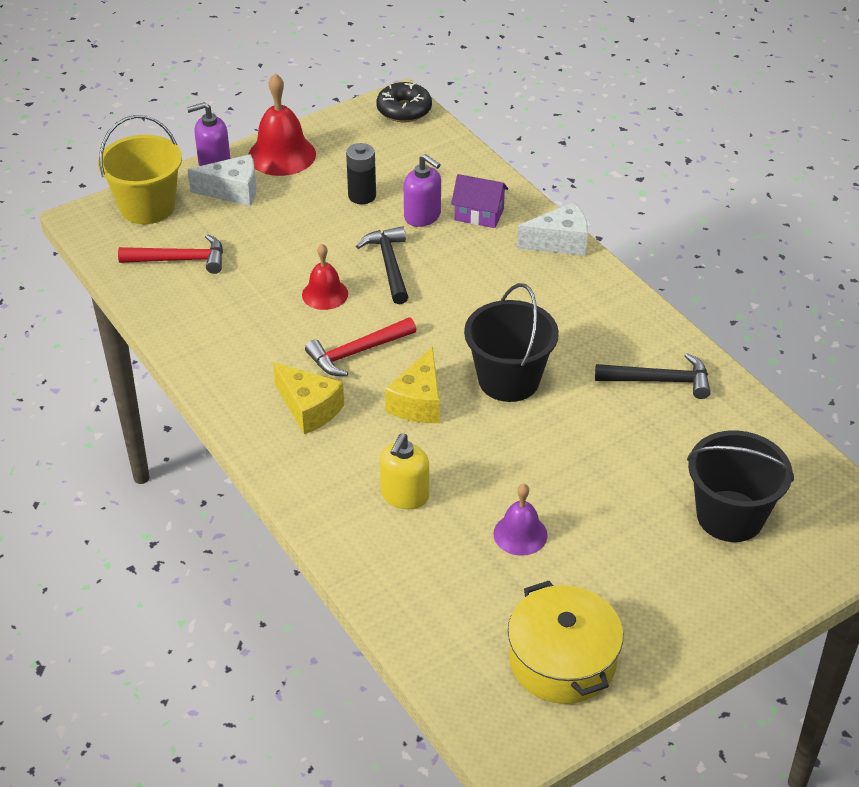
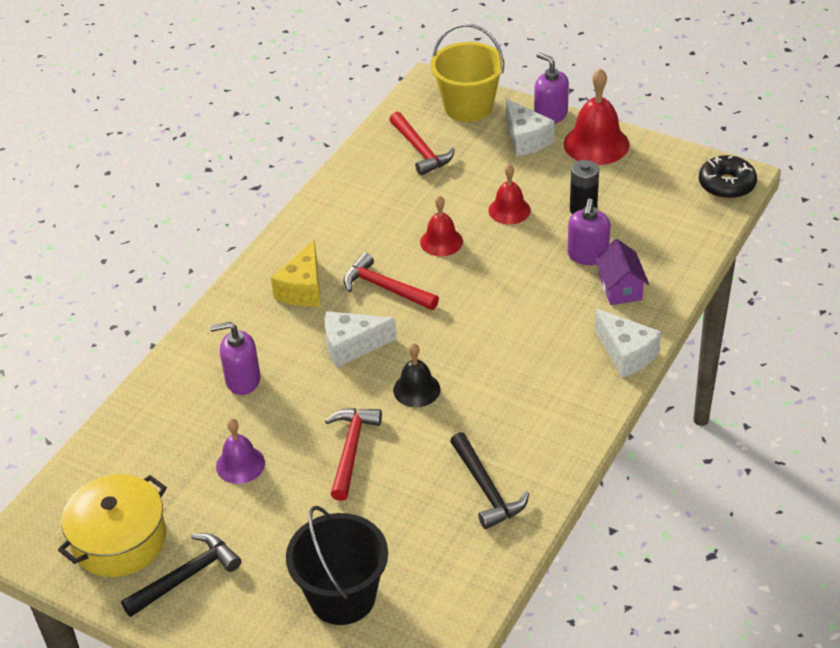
camera: 65 degrees right, 0 degrees up
black hammer [356,226,408,304] -> black hammer moved to [121,533,241,617]
yellow soap dispenser [380,433,429,509] -> purple soap dispenser [210,322,261,395]
yellow cheese [385,347,440,423] -> white cheese [325,311,397,368]
black bucket [464,283,559,402] -> black bell [393,343,440,407]
none -> red hammer [325,408,382,501]
none -> red bell [488,164,531,224]

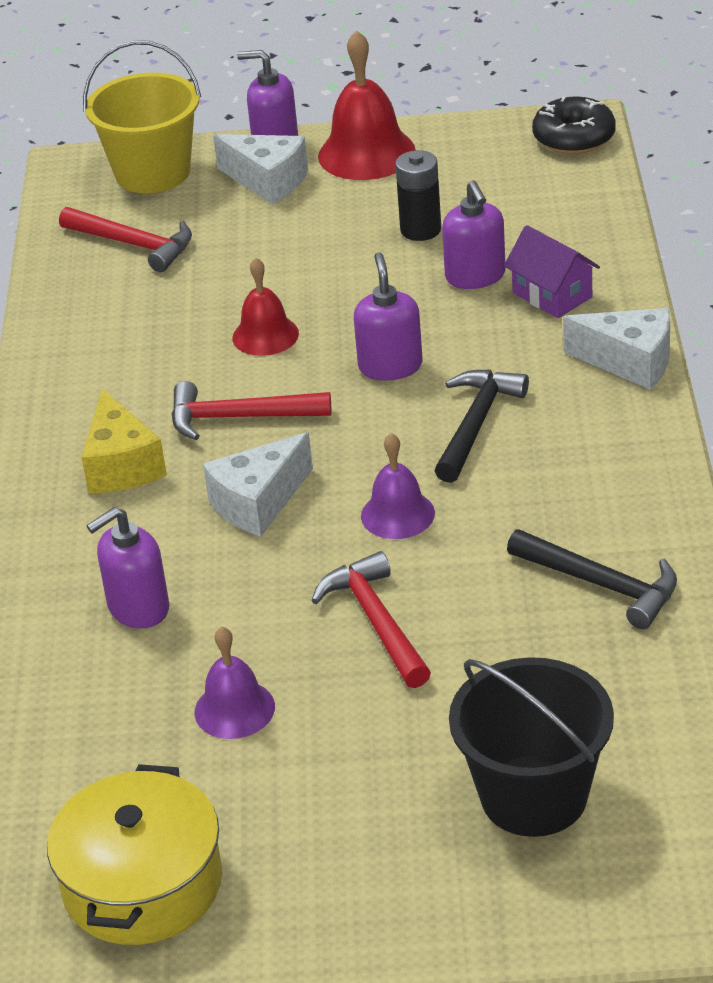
camera: 30 degrees left, 5 degrees down
black hammer [121,533,241,617] -> black hammer moved to [434,369,529,483]
black bell [393,343,440,407] -> purple bell [361,433,435,539]
red bell [488,164,531,224] -> none
none -> purple soap dispenser [354,252,423,381]

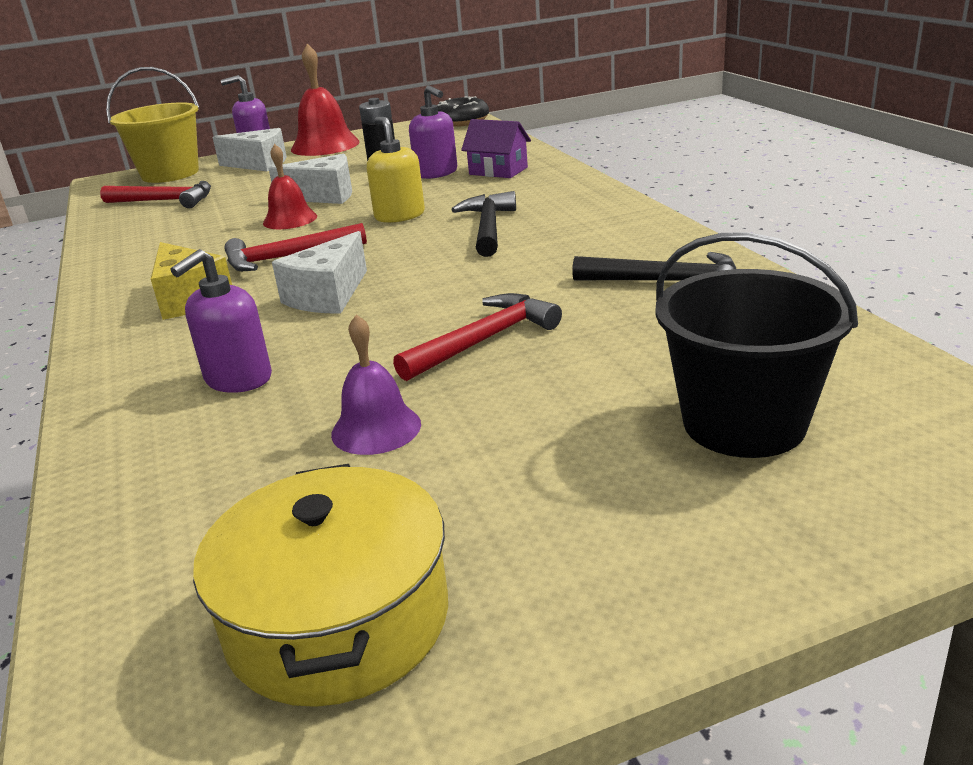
camera: 20 degrees left, 10 degrees down
red hammer [311,551,431,688] -> red hammer turned 90 degrees clockwise [393,293,562,381]
purple soap dispenser [354,252,423,381] -> yellow soap dispenser [367,117,425,223]
purple bell [361,433,435,539] -> none
white cheese [563,308,670,390] -> white cheese moved to [268,154,352,204]

